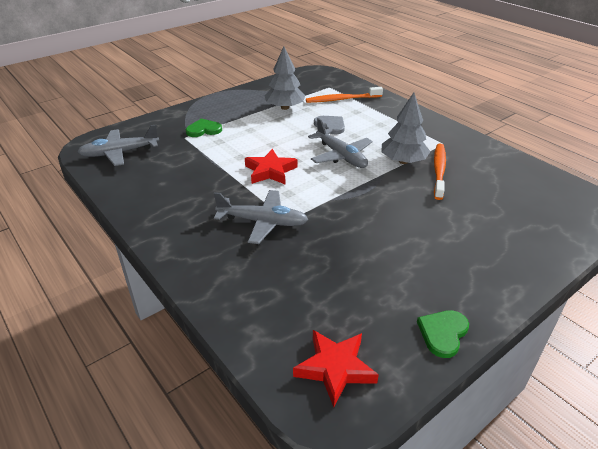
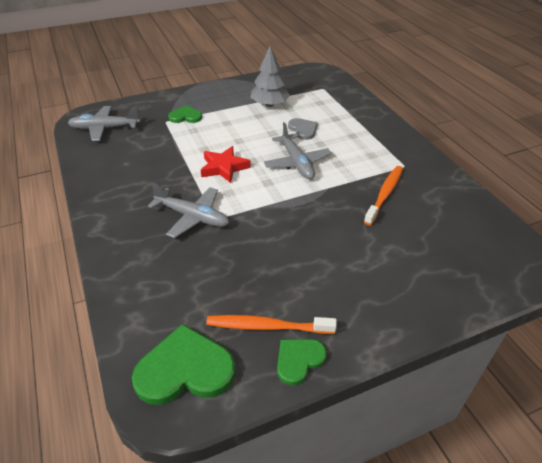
camera: 15 degrees right, 5 degrees up
red star [293,330,379,407] -> green heart [132,324,236,405]
orange toothbrush [306,87,383,103] -> orange toothbrush moved to [206,315,337,334]
grey tree [381,93,431,164] -> none

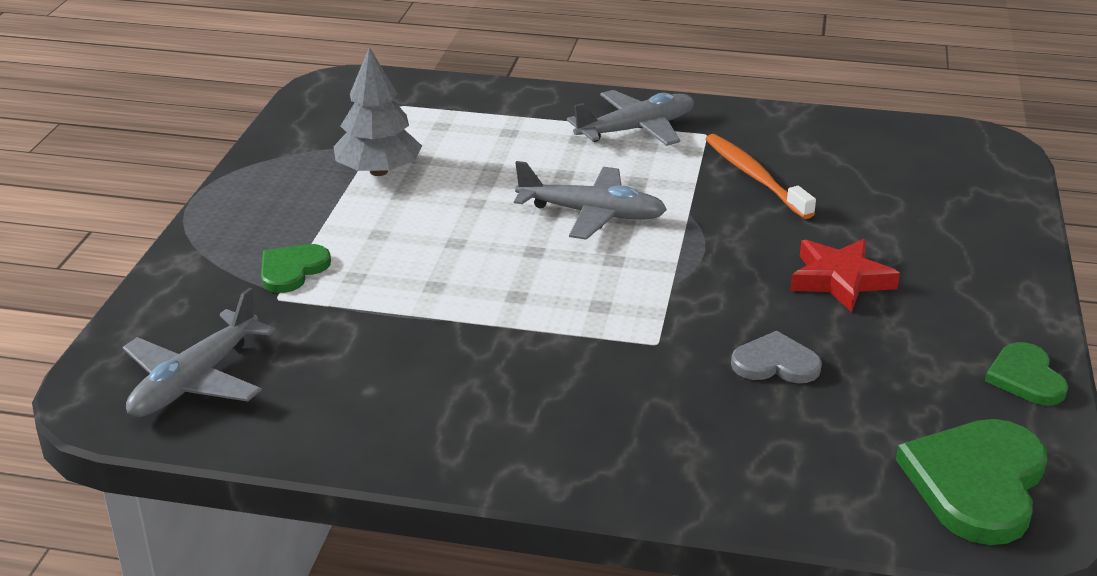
camera: 55 degrees left, 10 degrees down
grey plane [148,183,229,238] -> grey plane moved to [567,90,694,146]
red star [201,146,251,183] -> red star moved to [790,239,900,312]
orange toothbrush [206,315,337,334] -> none
grey heart [288,118,318,140] -> grey heart moved to [731,331,822,383]

